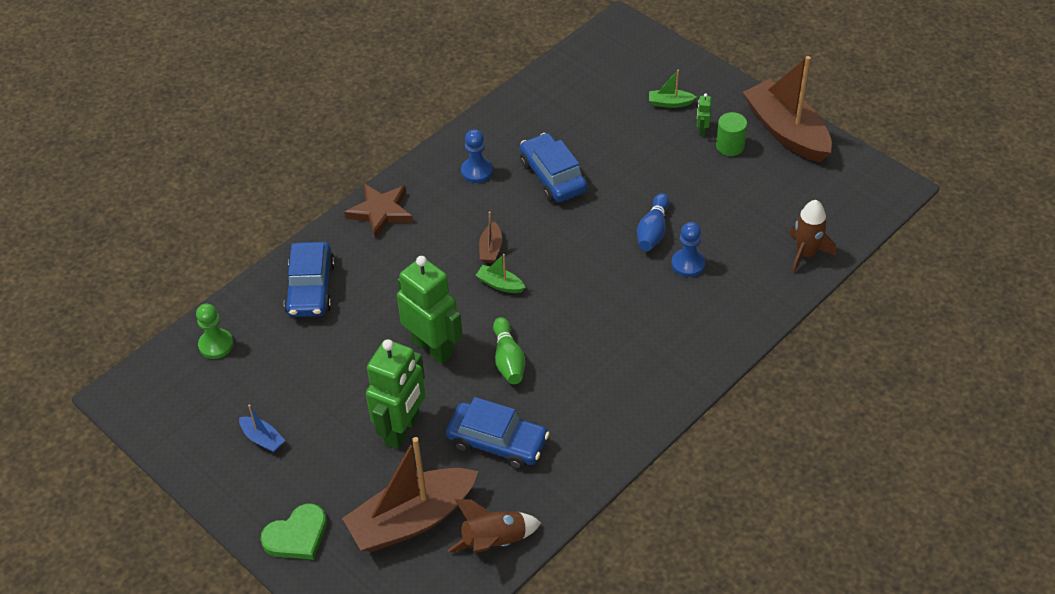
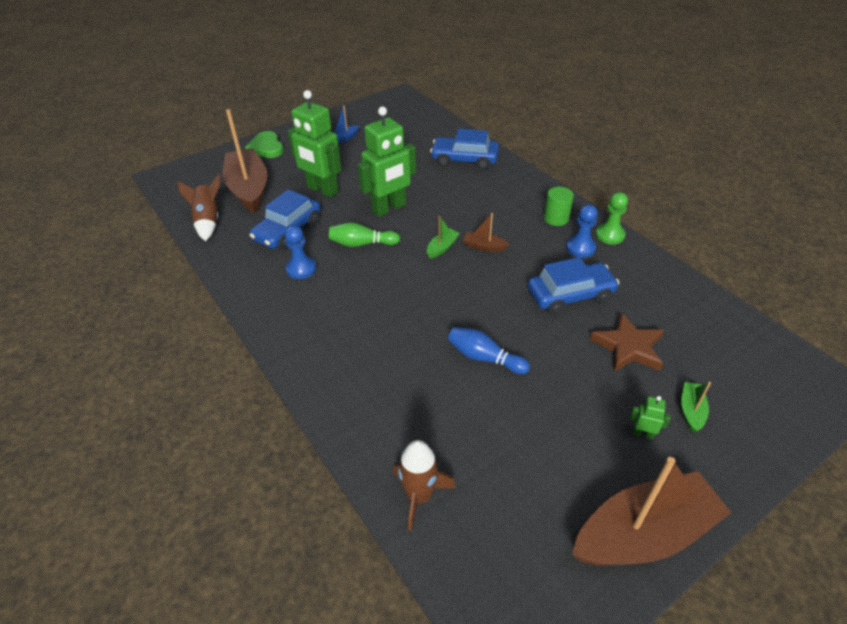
camera: 100 degrees right, 5 degrees down
green pawn [196,304,234,359] -> green pawn moved to [595,192,628,245]
brown star [344,183,413,239] -> brown star moved to [590,313,664,372]
blue pawn [671,222,705,277] -> blue pawn moved to [285,225,316,279]
green cylinder [716,112,747,156] -> green cylinder moved to [544,187,574,226]

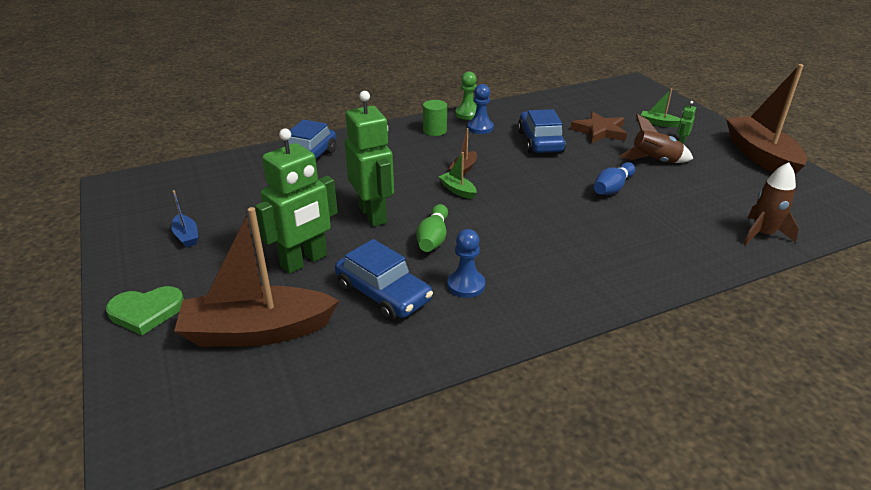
camera: 80 degrees left, 10 degrees down
brown rocket [178,174,221,241] -> brown rocket moved to [619,114,693,163]

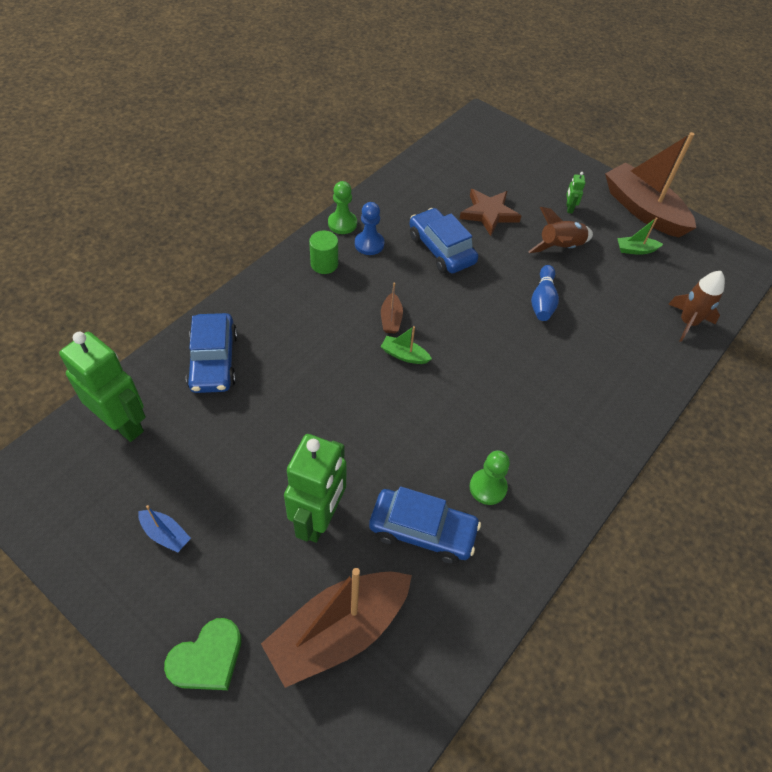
camera: 30 degrees left, 20 degrees up
green robot [345,91,394,227] -> green robot moved to [59,332,146,442]
green bowling pin [416,204,448,252] -> none
blue pawn [447,229,485,298] -> green pawn [470,451,510,505]
green boat [641,88,681,127] -> green boat moved to [617,218,663,255]

